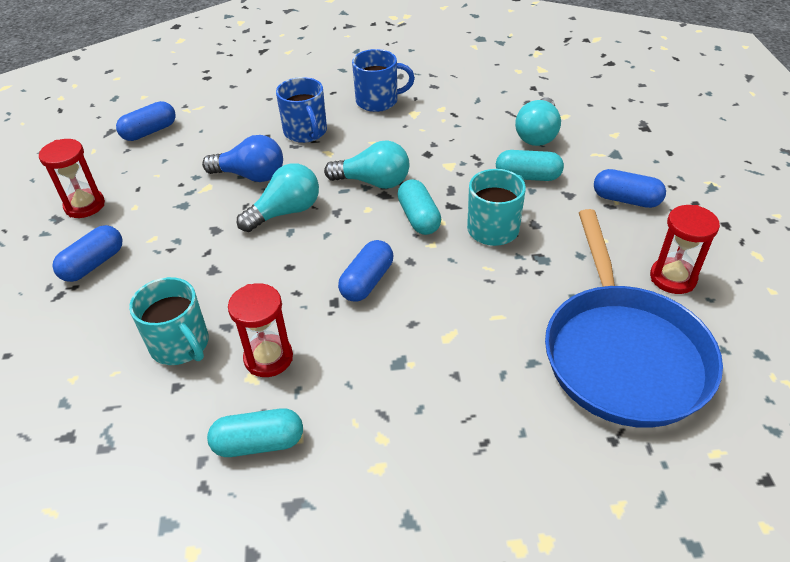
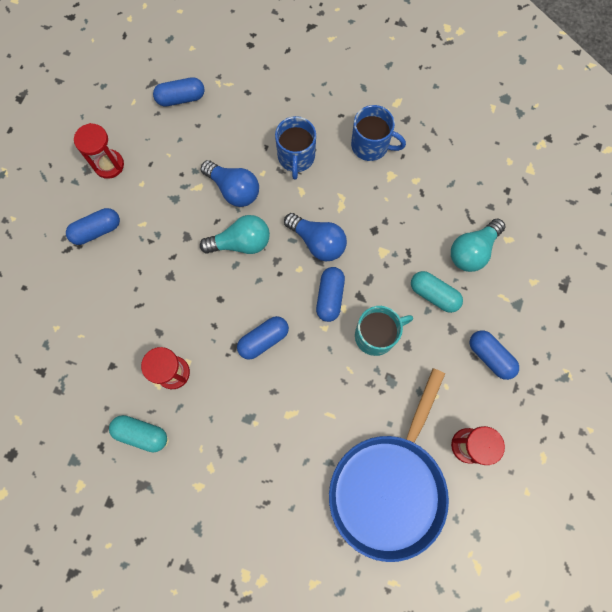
camera: 25 degrees right, 30 degrees up
turquoise mug [129,277,209,365] -> none
turquoise light bulb [324,140,409,189] -> blue light bulb [284,213,347,261]
turquoise capsule [397,179,441,235] -> blue capsule [316,267,345,322]

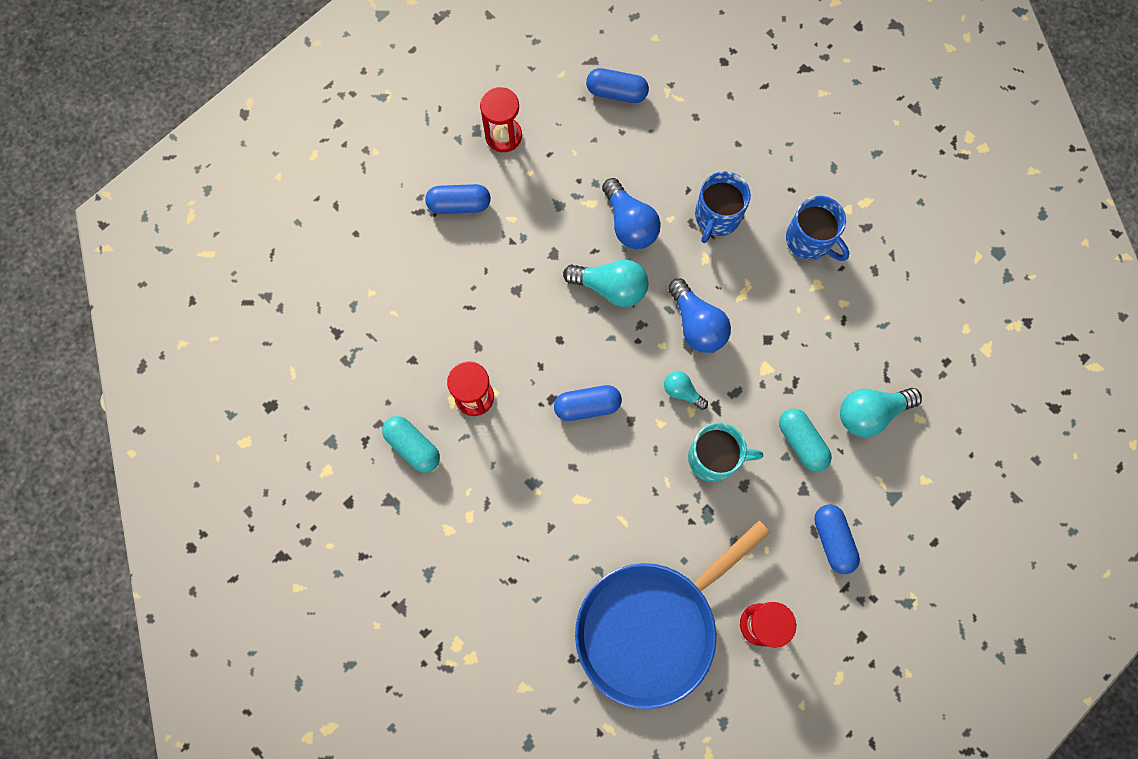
camera: 25 degrees right, 0 degrees up
blue capsule [316,267,345,322] -> turquoise light bulb [664,371,708,410]

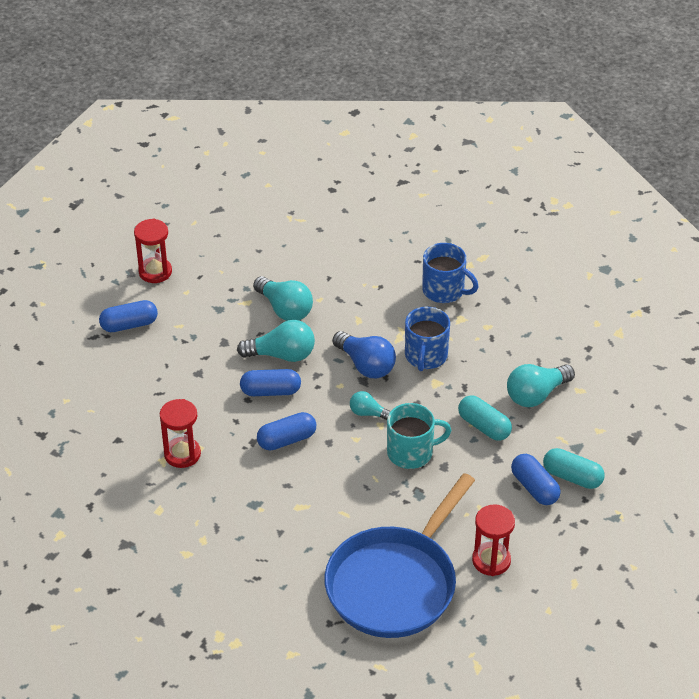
camera: 15 degrees left, 30 degrees down
turquoise capsule [382,416,440,473] -> turquoise capsule moved to [543,448,605,489]
blue capsule [586,68,649,103] -> blue capsule moved to [240,369,301,396]
blue light bulb [602,178,661,249] -> turquoise light bulb [253,276,313,321]
blue mug [695,171,751,243] -> blue mug moved to [405,306,450,371]

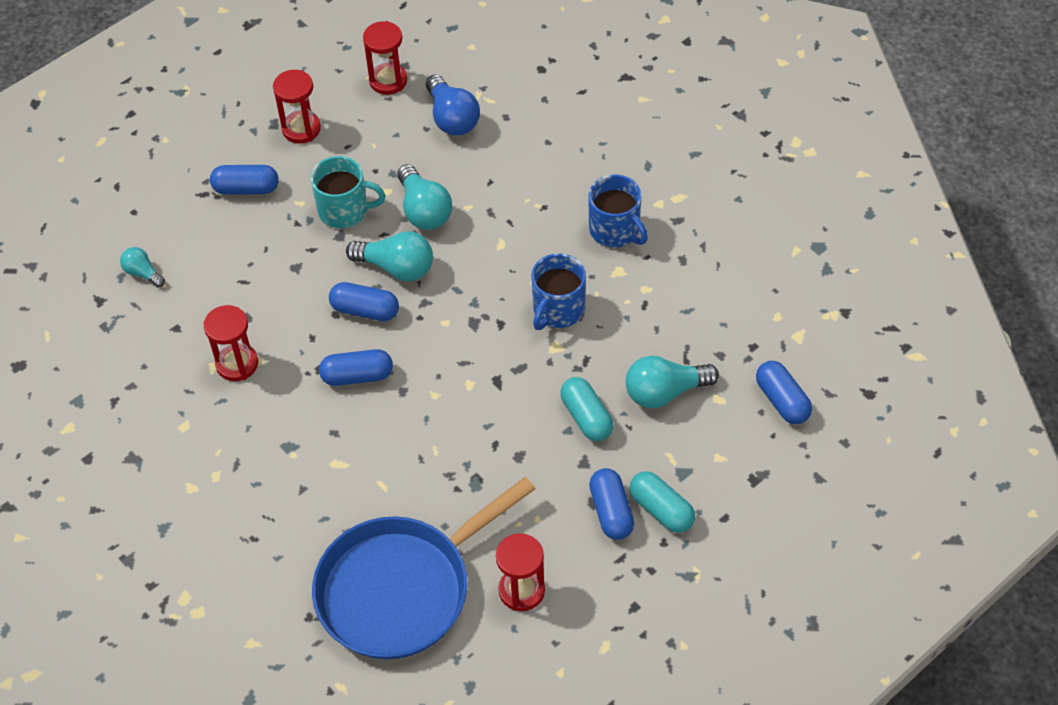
camera: 20 degrees right, 10 degrees up
blue light bulb [332,331,396,378] -> blue light bulb moved to [426,74,480,136]
turquoise light bulb [350,391,391,420] -> turquoise light bulb moved to [120,247,165,288]
turquoise mug [387,403,452,469] -> turquoise mug moved to [311,156,386,228]
none -> red hourglass [363,21,407,95]
none -> blue capsule [756,361,812,424]

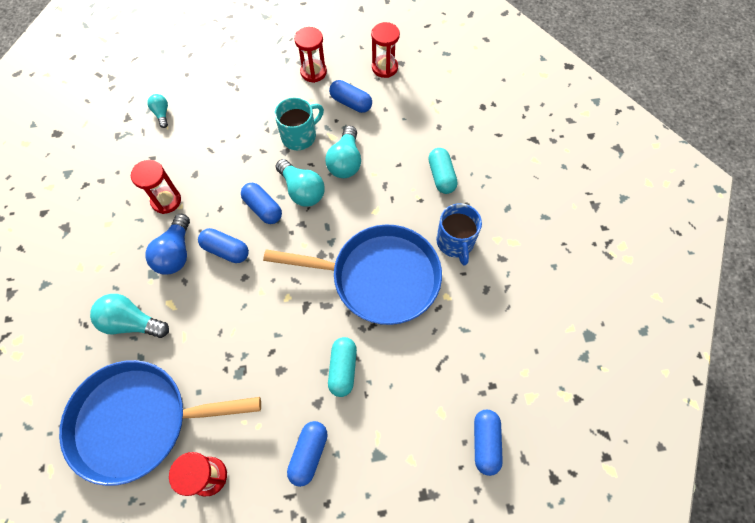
camera: 30 degrees right, 10 degrees up
blue capsule [210,165,279,195] -> blue capsule moved to [329,80,372,113]
turquoise mug [311,156,386,228] -> turquoise mug turned 75 degrees counterclockwise [274,97,324,150]
blue light bulb [426,74,480,136] -> blue light bulb moved to [145,214,190,275]
blue mug [531,253,586,330] -> blue pan [263,224,442,325]
turquoise light bulb [626,356,719,408] -> turquoise light bulb moved to [90,294,169,338]
turquoise capsule [630,471,695,533] -> turquoise capsule moved to [428,148,458,194]

